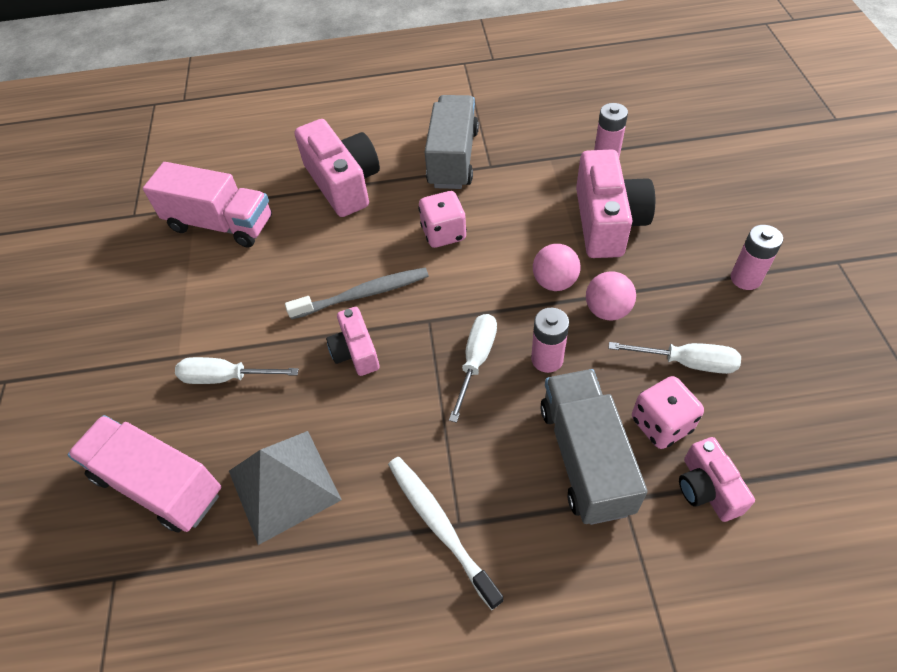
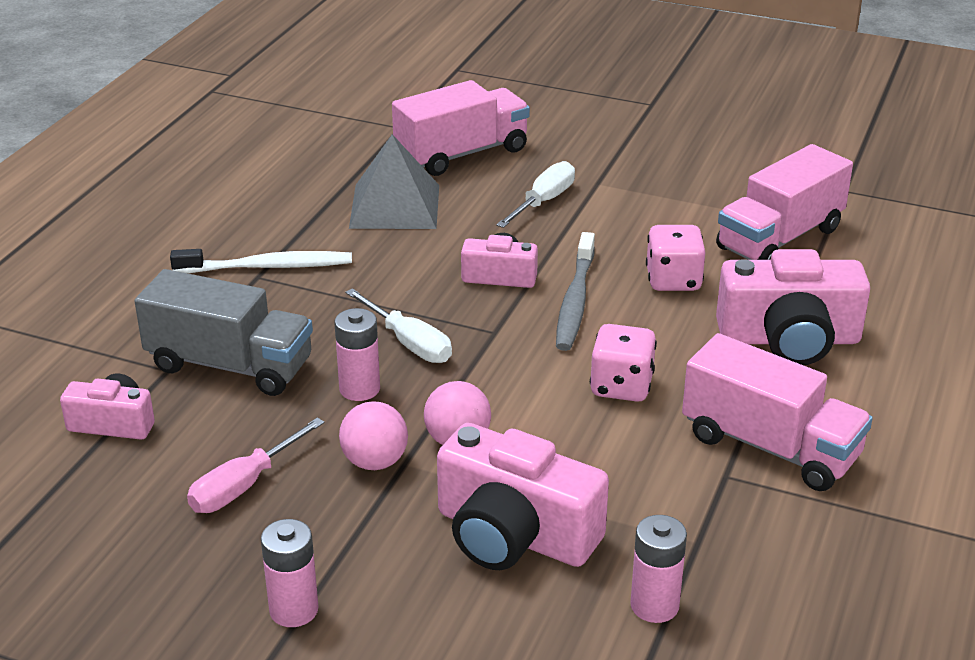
camera: 115 degrees right, 20 degrees down
grey truck [425,95,479,189] -> pink truck [682,333,873,491]
white screwdriver [608,342,741,374] -> pink screwdriver [187,417,325,513]
pink dice [632,376,704,449] -> pink dice moved to [646,225,706,291]

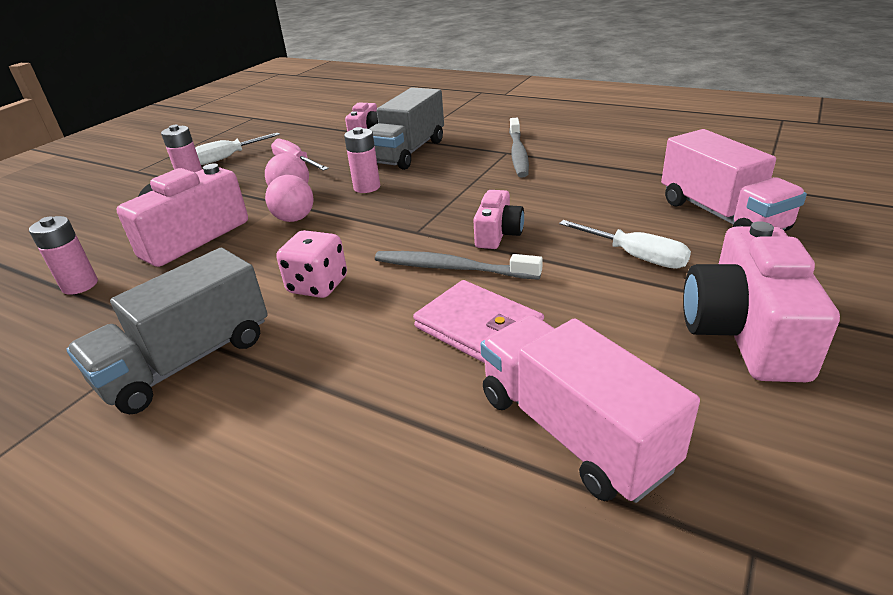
camera: 100 degrees right, 0 degrees up
white toothbrush [170,249,352,273] -> grey toothbrush [509,118,529,177]
white screwdriver [345,288,452,363] -> white screwdriver moved to [195,133,280,165]
grey pyramid [349,134,439,229] -> none
pink dice [646,225,706,291] -> pink wallet [413,280,544,363]
pink truck [682,333,873,491] -> grey truck [66,248,268,414]
pink camera [716,249,870,365] -> pink camera moved to [683,221,840,382]

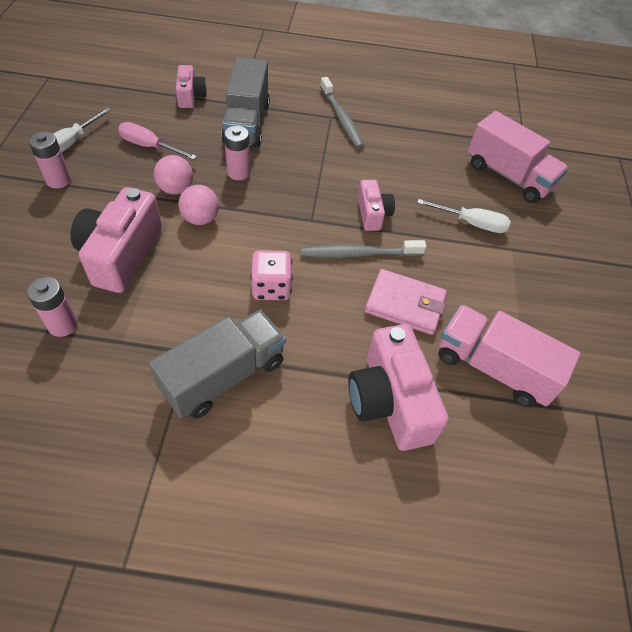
camera: 30 degrees left, 20 degrees up
grey truck [66,248,268,414] -> grey truck turned 150 degrees counterclockwise [149,310,286,419]
pink camera [683,221,840,382] -> pink camera moved to [348,324,449,451]

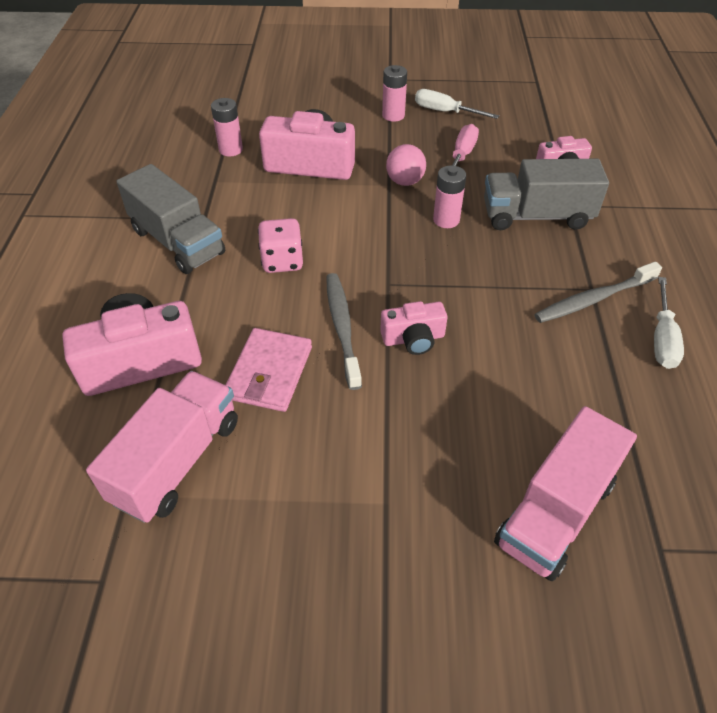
camera: 90 degrees right, 5 degrees down
pink ball [179,185,219,225] -> none
white screwdriver [417,199,511,233] -> white screwdriver moved to [654,277,684,369]

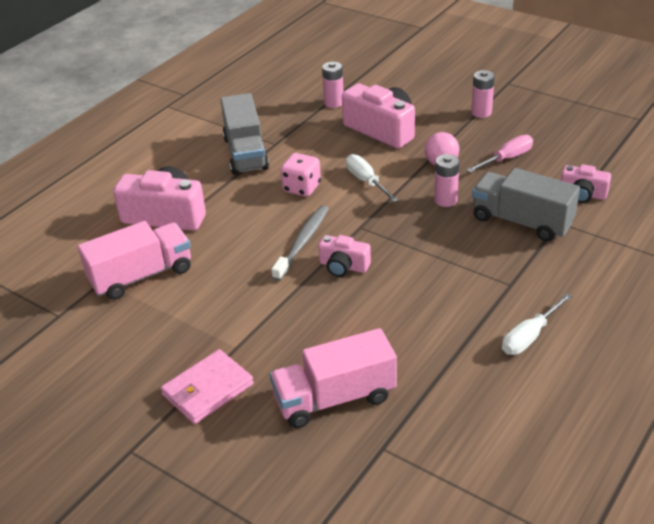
camera: 35 degrees right, 10 degrees down
pink wallet [226,328,312,412] -> pink wallet moved to [161,349,254,424]
white screwdriver [415,89,499,119] -> white screwdriver moved to [346,154,399,202]
grey toothbrush [534,262,662,323] -> none

